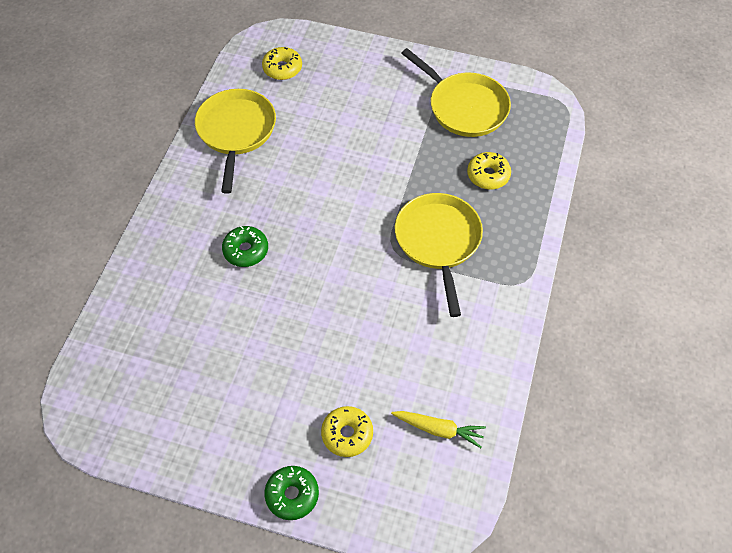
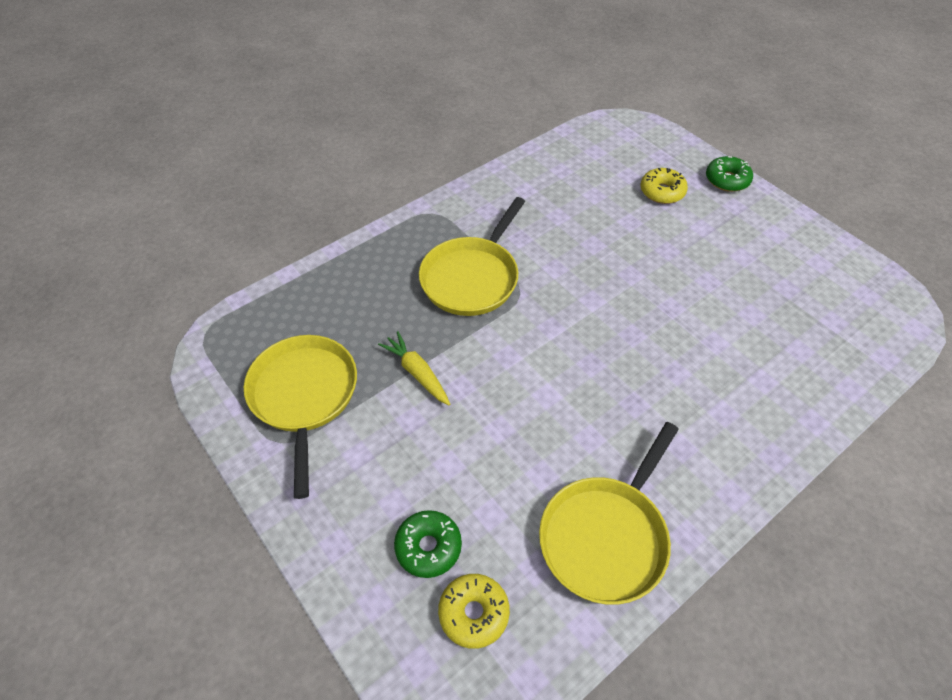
camera: 145 degrees left, 5 degrees down
green donut [222,226,268,267] -> green donut moved to [394,510,462,578]
yellow carrot [391,411,486,448] -> yellow carrot moved to [378,331,450,405]
yellow donut [467,152,511,189] -> none

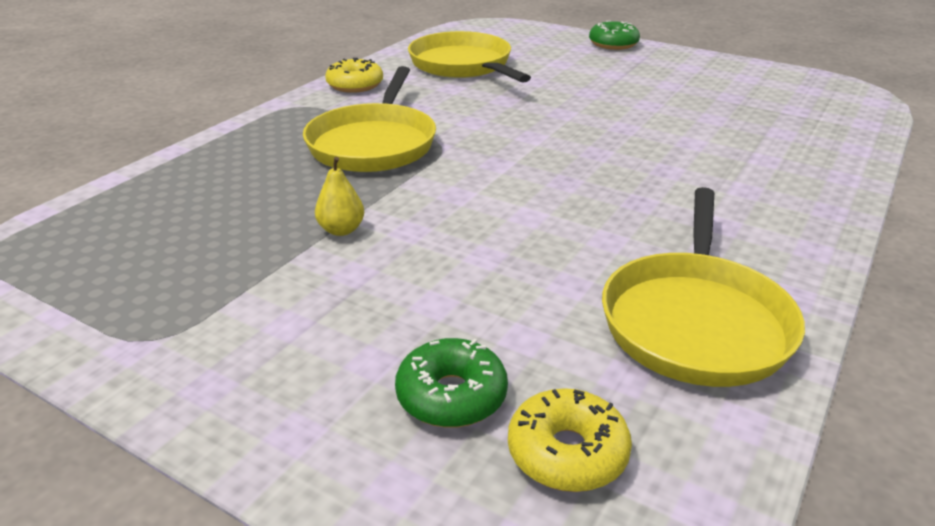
camera: 20 degrees left, 20 degrees down
yellow pan [244,335,357,499] -> yellow pan moved to [408,31,531,83]
yellow carrot [378,331,450,405] -> yellow pear [315,157,364,236]
yellow donut [641,168,688,204] -> yellow donut moved to [325,58,383,93]

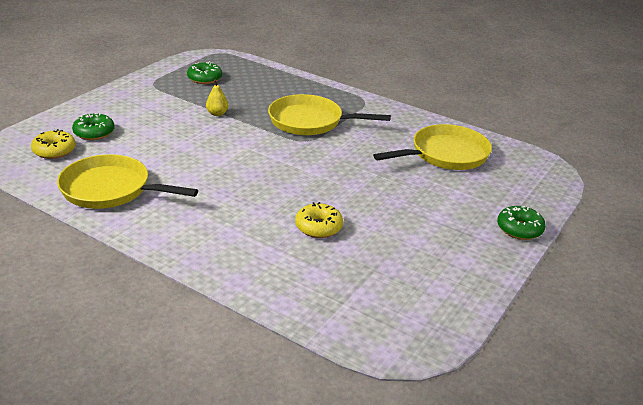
camera: 90 degrees right, 0 degrees up
yellow donut [325,58,383,93] -> yellow donut moved to [295,202,343,238]
none -> green donut [187,62,222,84]

